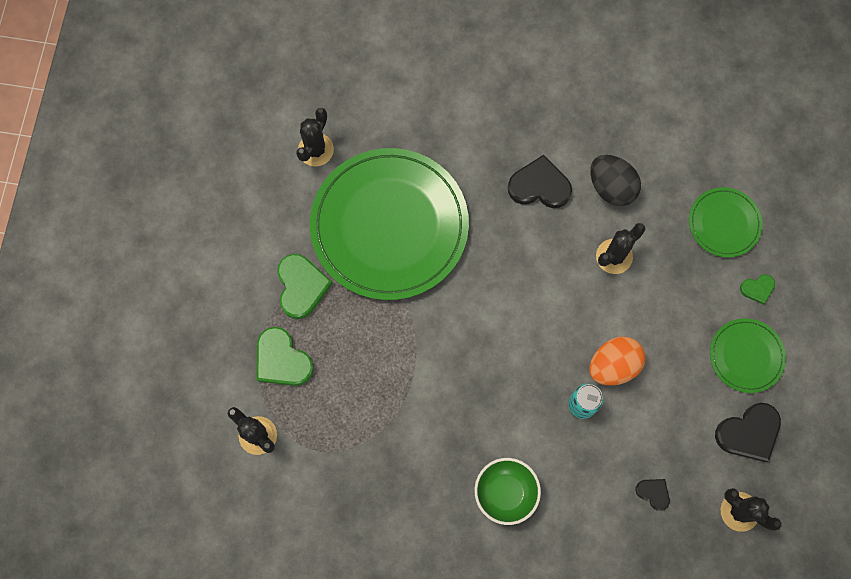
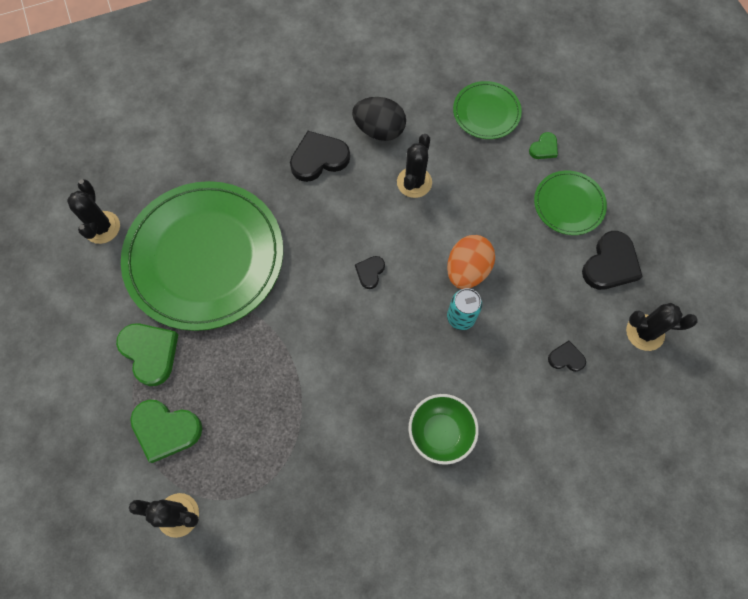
camera: 30 degrees left, 5 degrees down
none -> black heart [355,256,385,289]

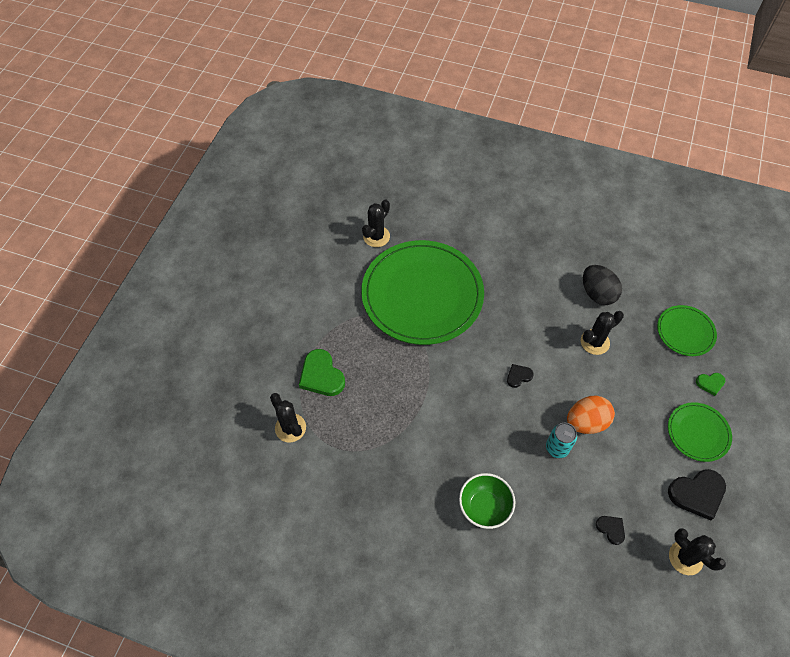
camera: 40 degrees right, 10 degrees down
green heart [116,323,179,386] -> none
black heart [290,131,350,182] -> none

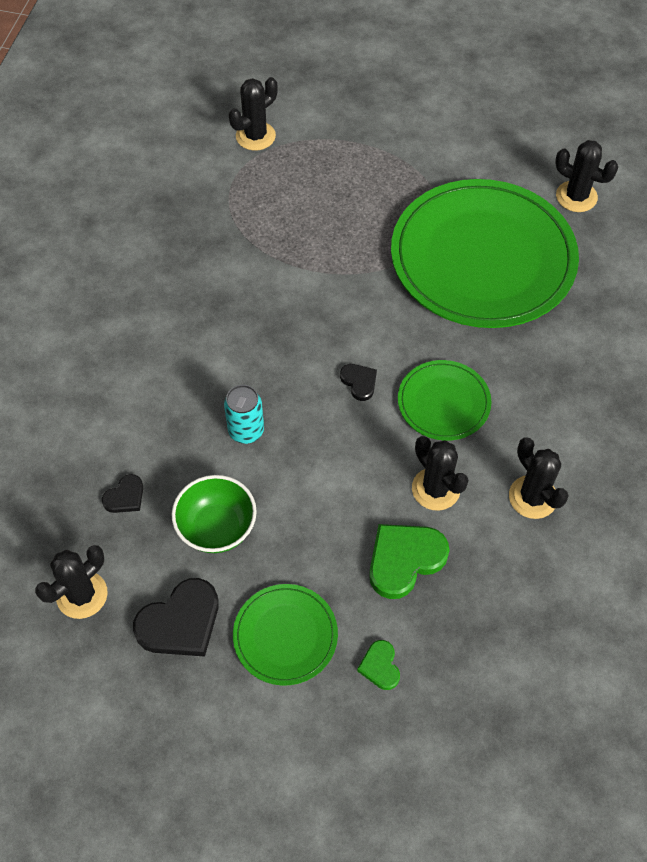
camera: 85 degrees right, 0 degrees up
green heart [299,349,345,396] -> green heart moved to [369,524,450,599]
green bowl [459,473,515,529] -> green bowl moved to [172,475,257,553]
orange egg [567,396,615,434] -> none
black egg [583,265,622,305] -> black cactus [509,437,569,519]
green plate [657,305,717,356] -> green plate moved to [398,360,491,441]
black heart [668,469,726,520] -> black heart turned 105 degrees counterclockwise [133,578,219,657]

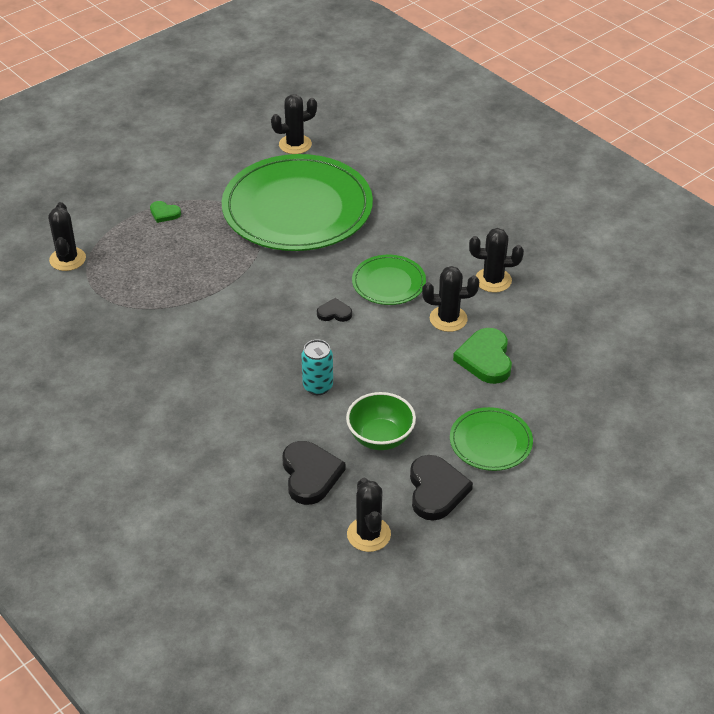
camera: 55 degrees left, 15 degrees down
black heart [102,474,143,513] -> black heart [282,441,345,505], size x1.87
green heart [357,640,400,690] -> green heart moved to [150,201,181,223]

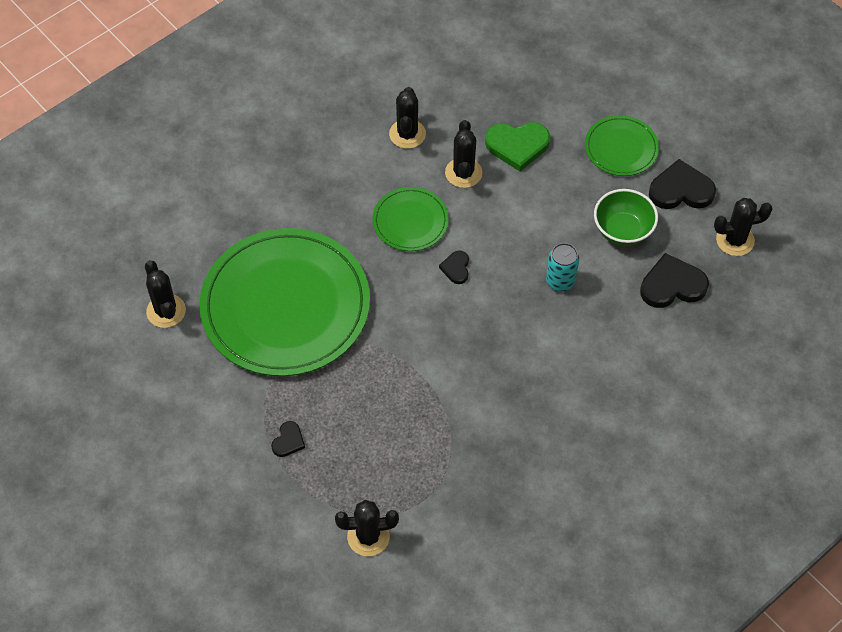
camera: 90 degrees left, 15 degrees up
green heart [150,201,181,223] -> black heart [271,421,305,457]

